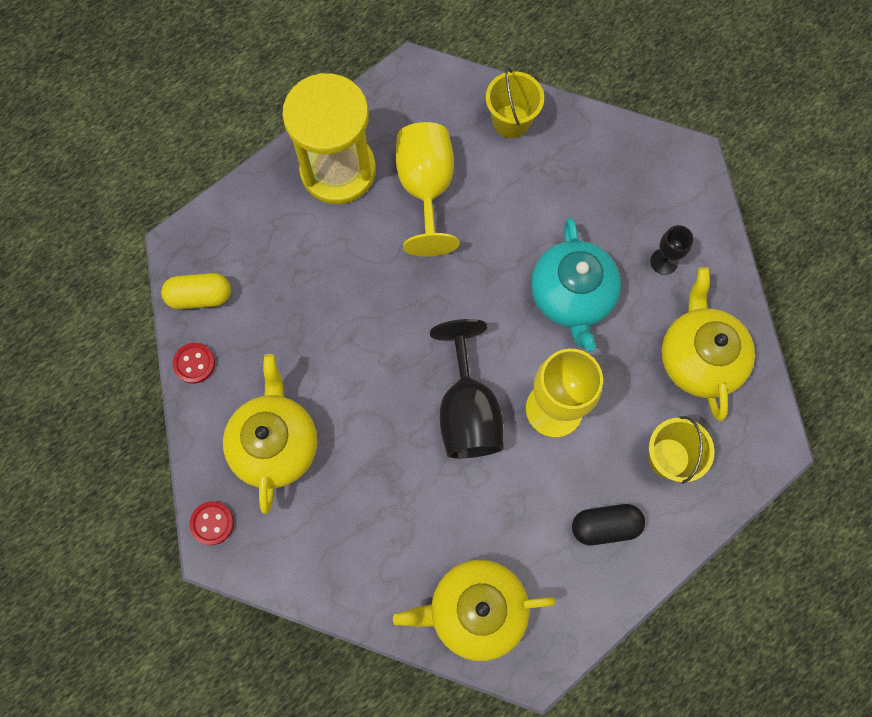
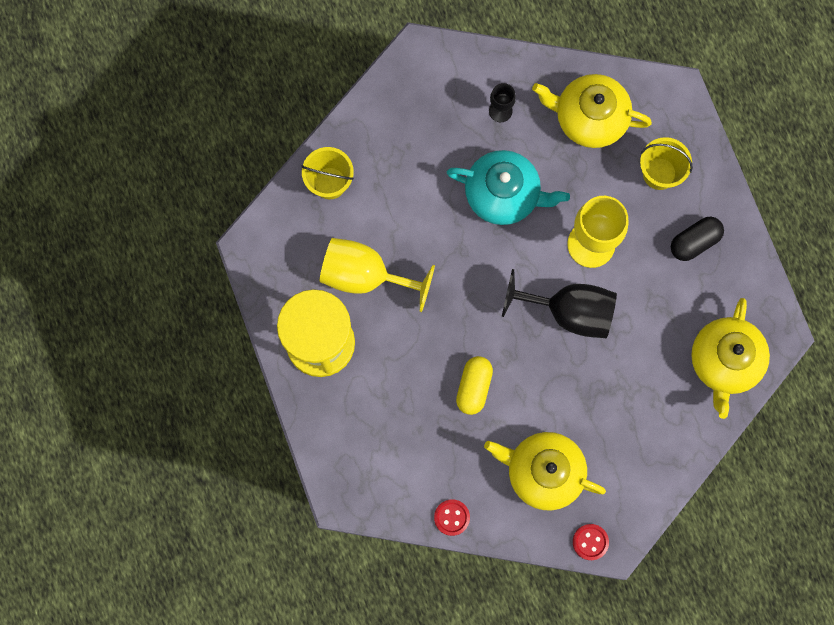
camera: 70 degrees left, 5 degrees up
yellow capsule [161,273,231,309] -> yellow capsule moved to [456,356,493,415]
black capsule [572,504,645,545] -> black capsule turned 45 degrees clockwise [671,217,724,261]

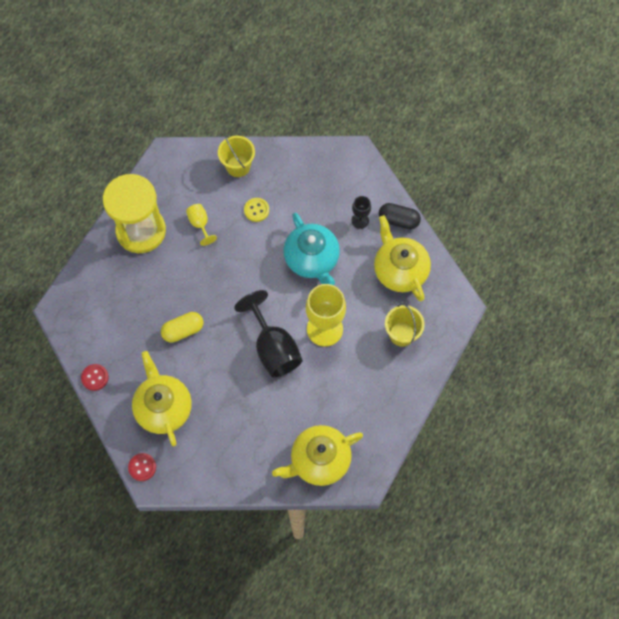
camera: 50 degrees right, 10 degrees down
yellow goblet [320,238,435,312] -> yellow goblet [186,204,217,246], size x0.50
black capsule [671,217,724,261] -> black capsule moved to [379,203,421,229]
none -> yellow button [244,198,269,222]

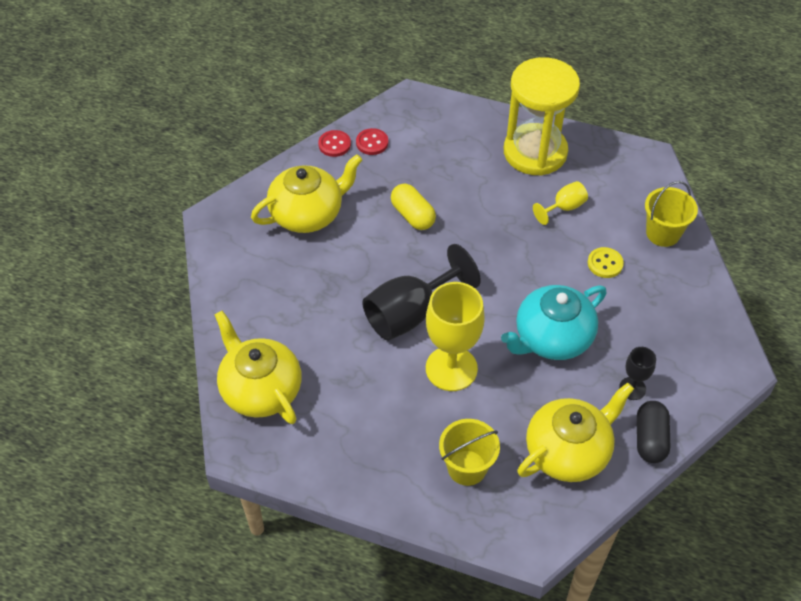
camera: 80 degrees right, 15 degrees down
red button [128,453,156,481] -> red button moved to [356,128,388,155]

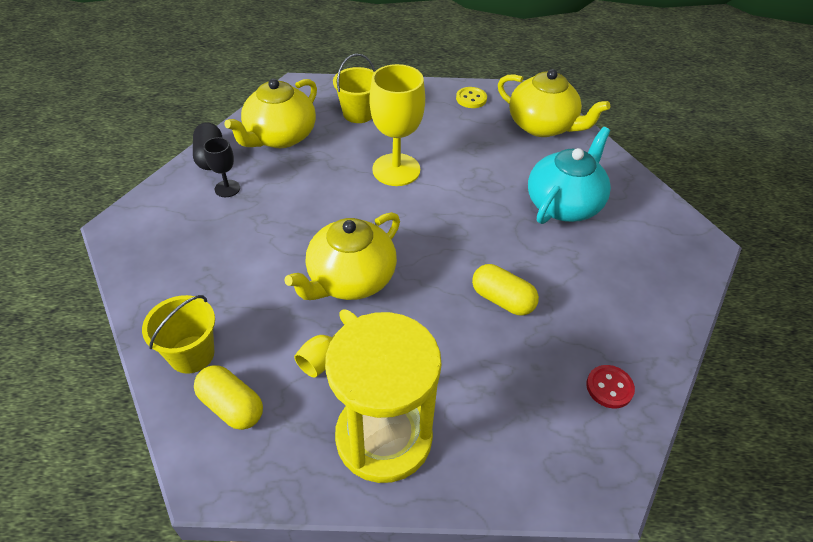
camera: 160 degrees right, 5 degrees down
yellow teapot [251,154,362,233] -> yellow teapot moved to [284,212,400,300]
red button [318,130,351,157] -> none
black goblet [362,244,481,340] -> none
turquoise teapot [501,285,607,360] -> turquoise teapot moved to [528,127,611,224]
yellow button [587,247,624,278] -> yellow button moved to [456,87,487,108]
none -> yellow capsule [194,365,263,430]

